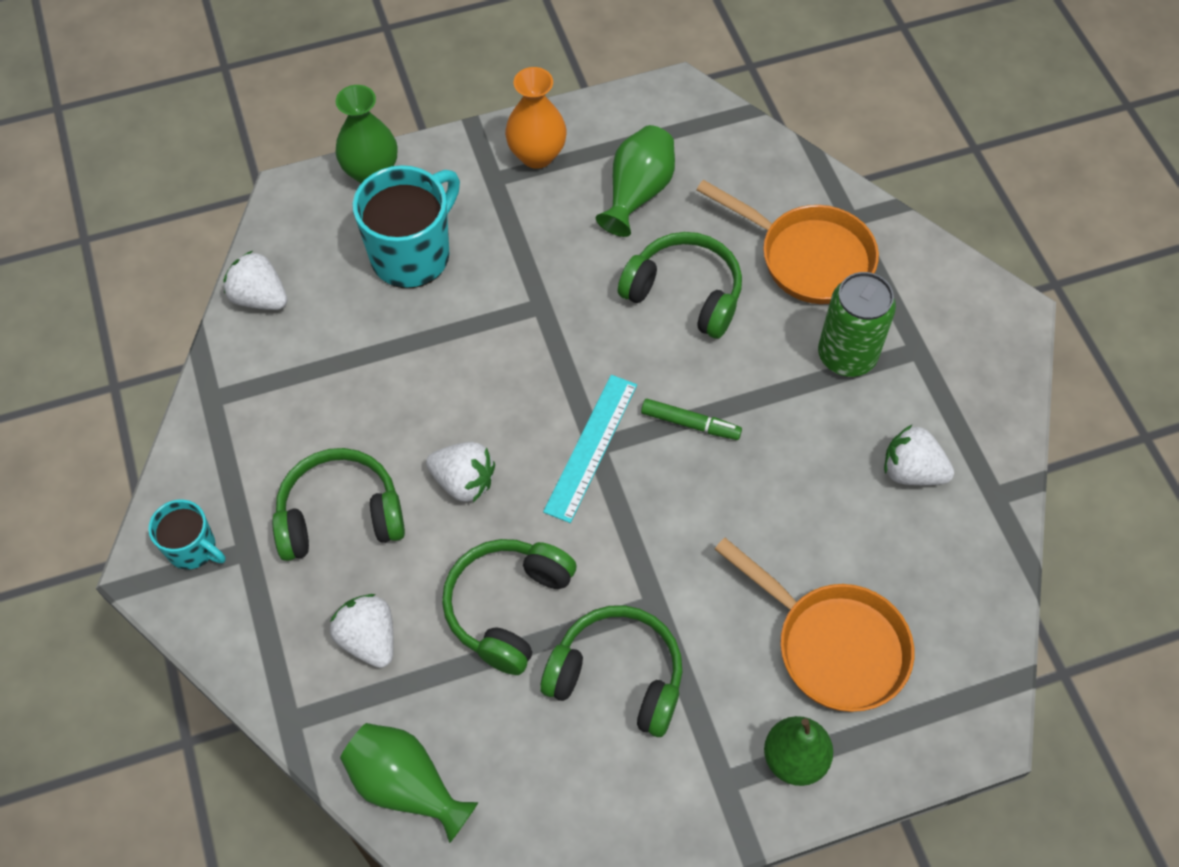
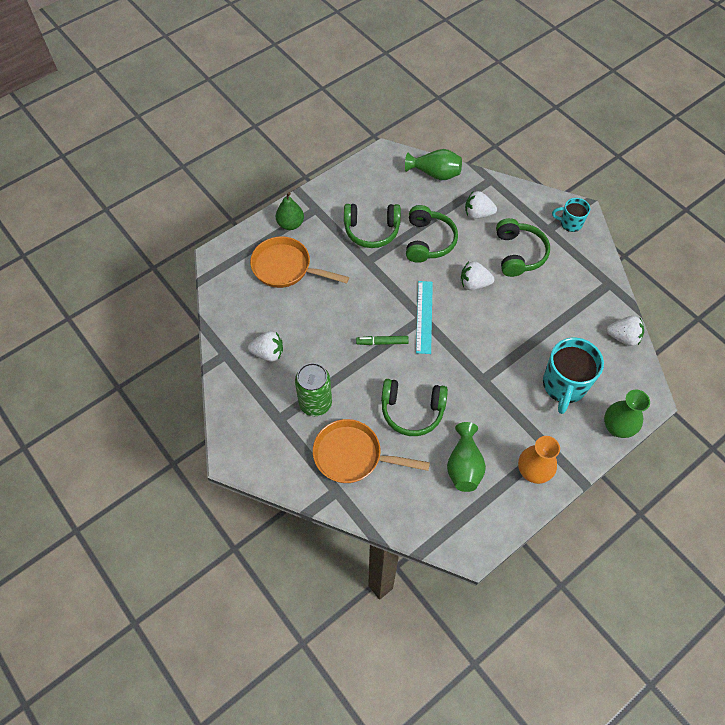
camera: 160 degrees right, 0 degrees up
green headphones [272,448,405,561] -> green headphones turned 60 degrees counterclockwise [496,218,550,277]
white strawberry [330,594,394,668] -> white strawberry turned 150 degrees clockwise [465,191,497,219]

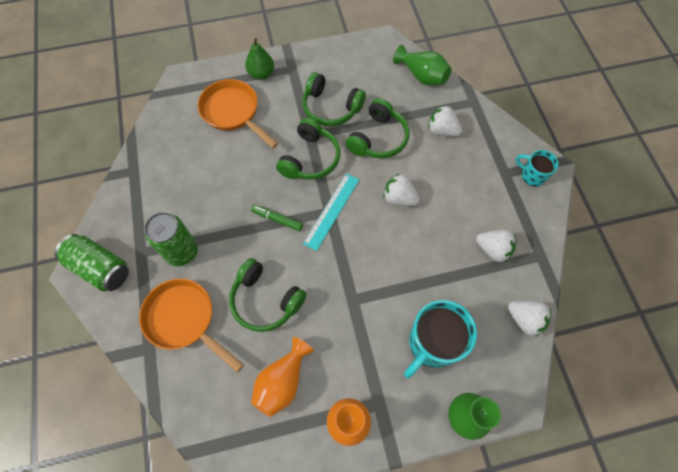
camera: 25 degrees right, 5 degrees up
white strawberry [248,331,283,362] -> white strawberry moved to [476,230,516,263]
green vase [447,422,486,492] -> orange vase [251,337,314,417]
green headphones [496,218,550,277] -> green headphones moved to [276,118,340,180]
none -> green can [55,234,129,292]

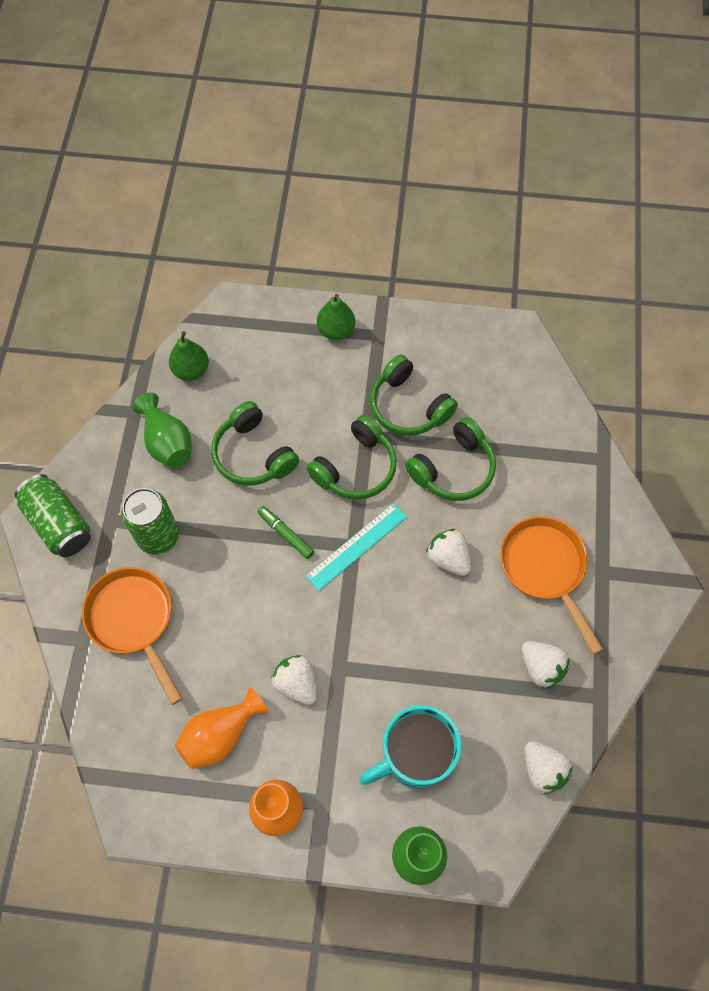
camera: 20 degrees right, 0 degrees up
orange pan [198,79,278,148] -> orange pan moved to [500,516,604,654]
green headphones [229,258,306,332] -> green headphones moved to [211,401,299,485]
green vase [393,45,451,86] -> green vase moved to [133,392,191,468]
white strawberry [428,105,462,136] -> white strawberry moved to [271,655,317,705]
turquoise mug [516,150,559,187] -> none
none -> green pear [169,331,209,381]

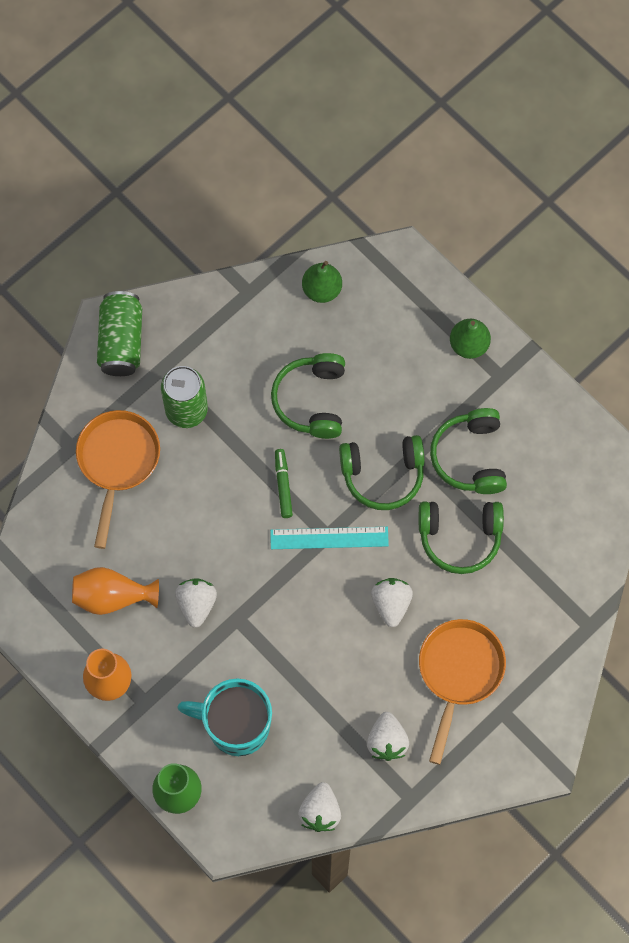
camera: 40 degrees right, 5 degrees up
green vase [133,392,191,468] -> none

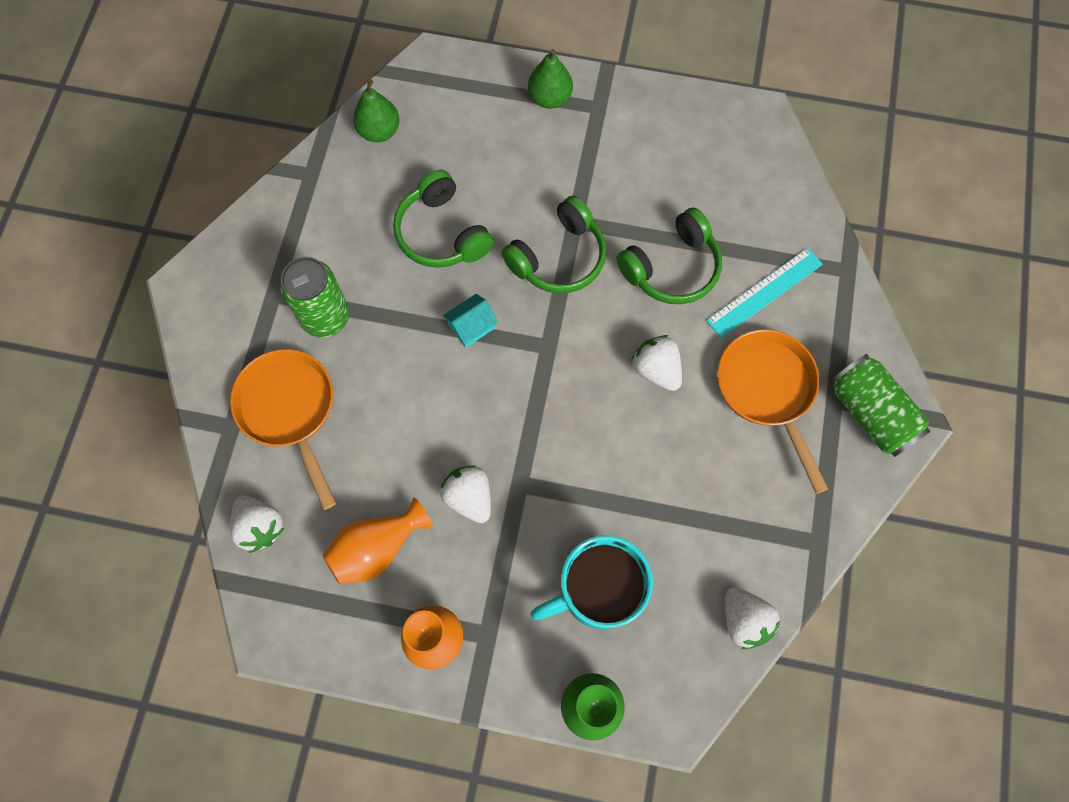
camera: 35 degrees left, 0 degrees up
green can [97,291,142,376] -> green can moved to [830,354,930,457]
turquoise ruler [270,527,389,549] -> turquoise ruler moved to [706,248,823,338]
green marker [275,449,293,518] -> turquoise house [443,294,498,348]
white strawberry [367,712,409,761] -> white strawberry moved to [231,495,284,553]
green headphones [430,408,507,494] -> none

